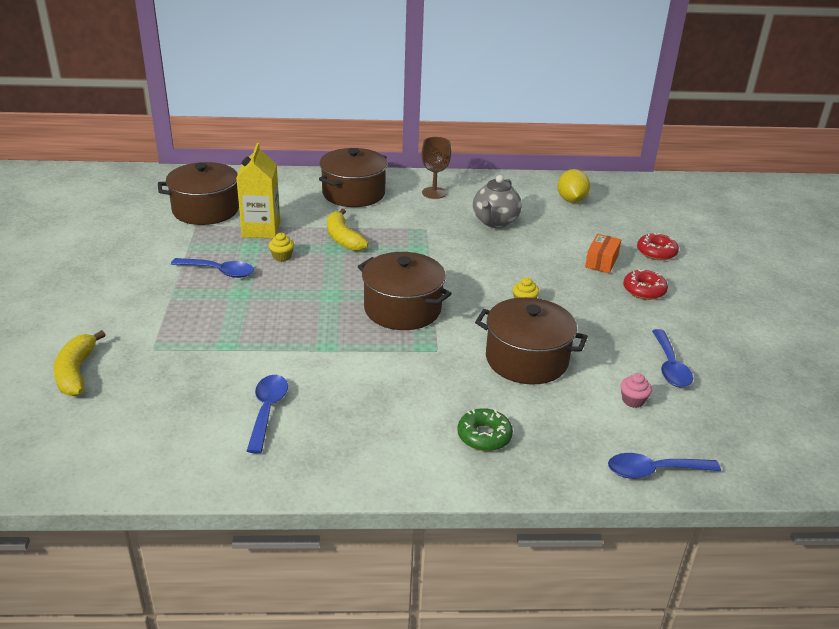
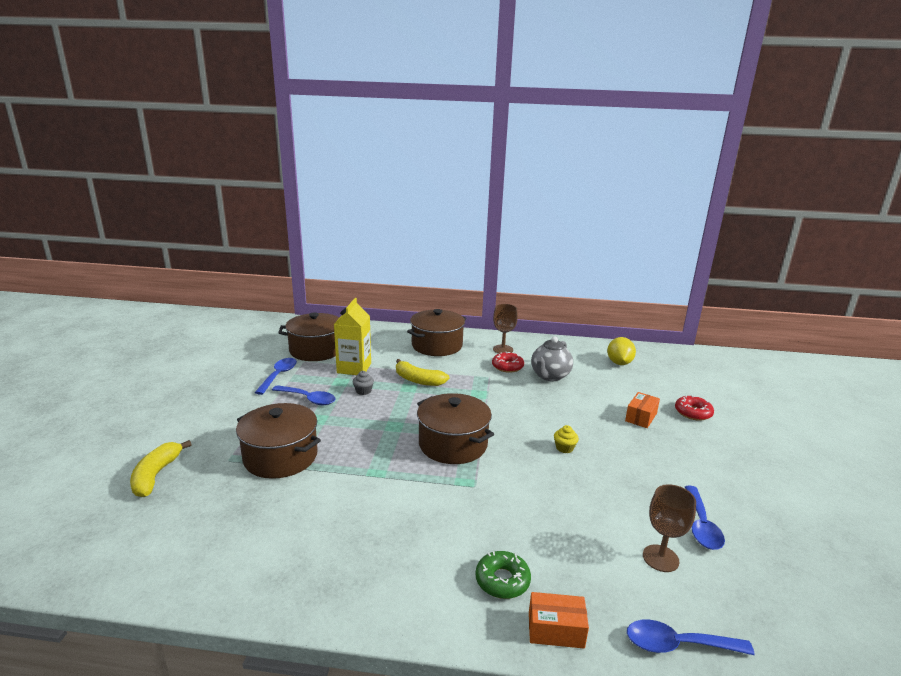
camera: 10 degrees right, 10 degrees down
blue spoon [247,375,288,454] -> blue spoon moved to [254,358,297,395]
yellow cupcake [269,233,294,262] -> grey cupcake [353,371,374,395]
yellow banana [327,209,369,251] -> yellow banana turned 45 degrees counterclockwise [396,359,449,386]
brown pot [475,297,588,385] -> brown pot moved to [236,403,321,479]
pink cupcake [621,373,652,408] -> brown goblet [643,484,696,572]
red donut [623,269,668,300] -> red donut moved to [492,352,524,373]
none -> orange box [529,592,589,649]

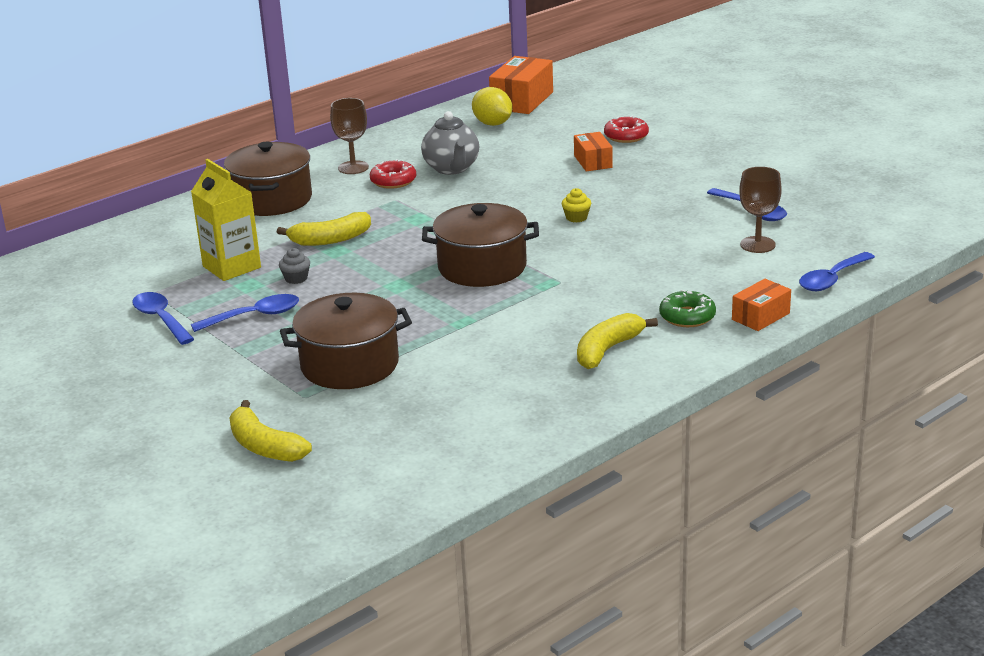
camera: 45 degrees left, 5 degrees up
brown pot [278,312,339,361] -> none
none -> orange box [489,56,553,114]
none -> yellow banana [577,313,658,369]

